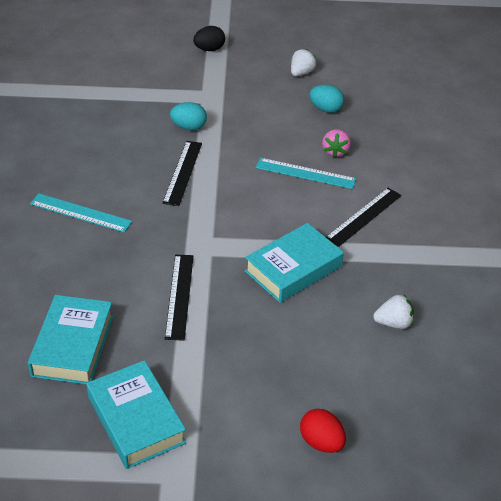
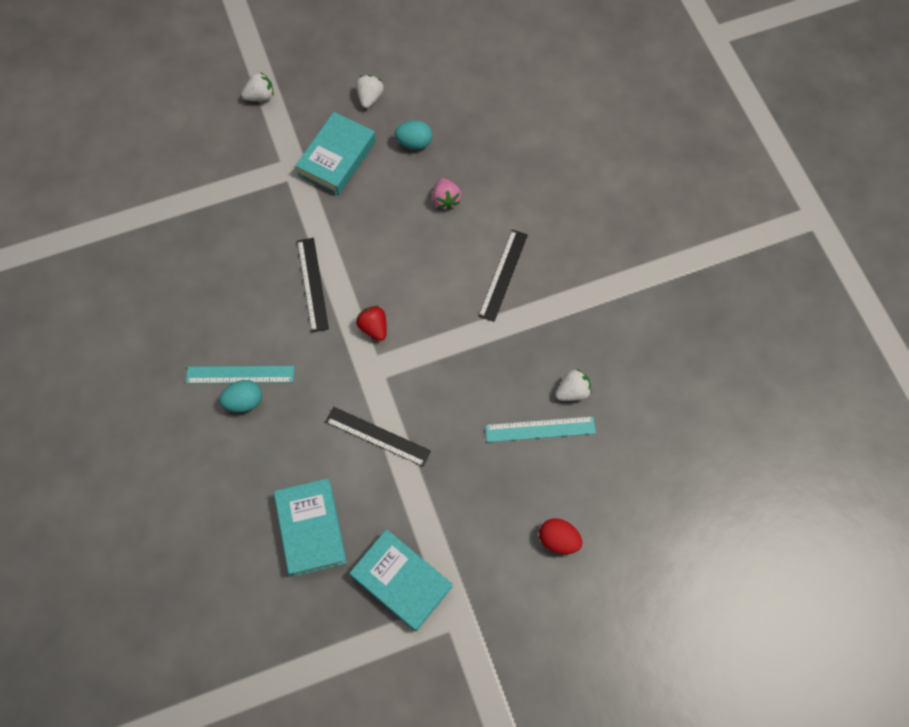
camera: 20 degrees left, 25 degrees up
black ruler [165,255,194,341] -> black ruler turned 45 degrees counterclockwise [325,407,431,467]
turquoise egg [170,102,207,130] -> turquoise egg moved to [219,380,262,412]
black egg [193,26,225,51] -> white strawberry [241,72,274,101]
turquoise book [245,223,344,303] -> turquoise book moved to [295,112,376,195]
turquoise ruler [256,158,356,189] -> turquoise ruler moved to [485,416,596,442]
none -> red strawberry [356,305,387,341]

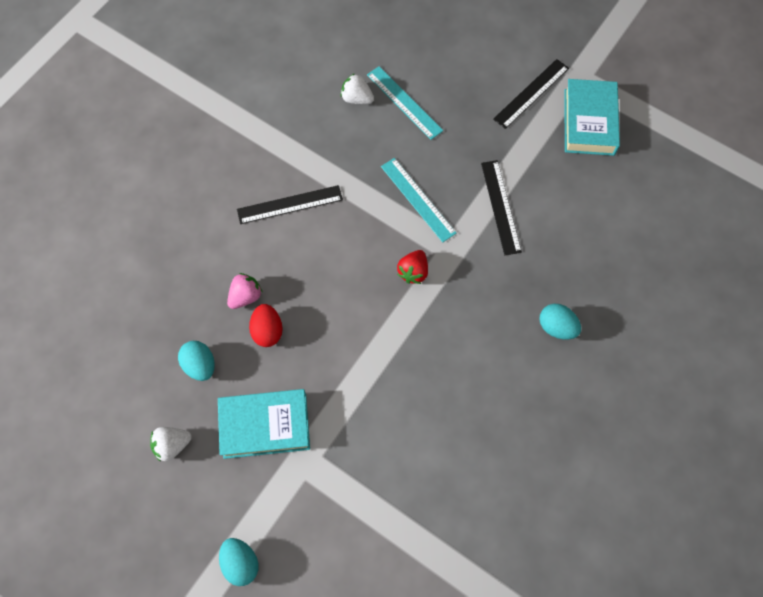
camera: 125 degrees left, 0 degrees up
turquoise ruler [186,366,294,384] -> turquoise ruler moved to [381,158,456,242]
white strawberry [241,72,274,101] -> turquoise egg [219,538,259,586]
turquoise book [274,479,347,577] -> none
black ruler [297,238,329,332] -> black ruler moved to [493,59,569,129]
red egg [539,518,582,554] -> red egg moved to [249,304,283,347]

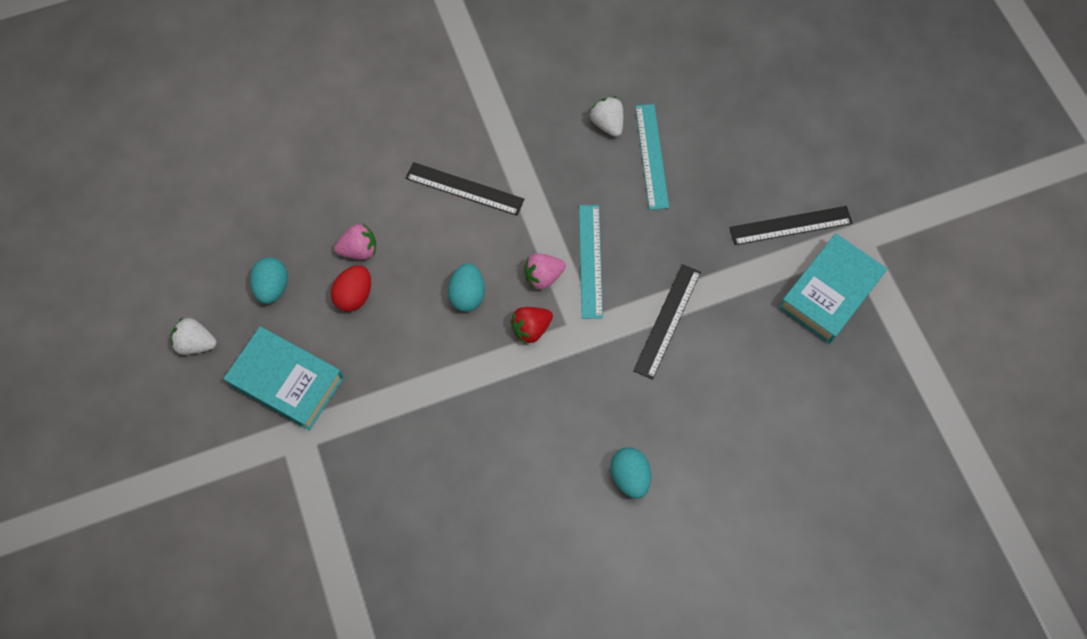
camera: 35 degrees right, 0 degrees up
turquoise egg [219,538,259,586] -> turquoise egg moved to [448,263,485,312]
none -> pink strawberry [524,253,566,290]

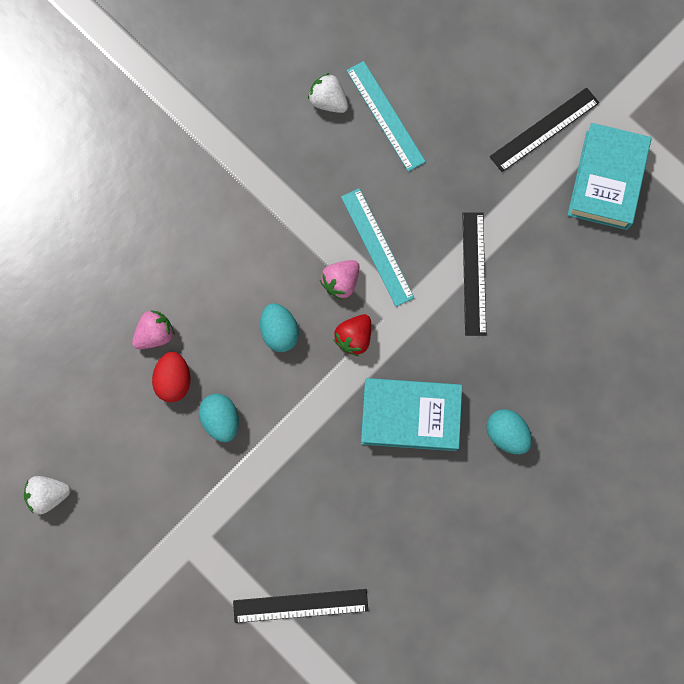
camera: 25 degrees left, 10 degrees up
turquoise book [223,327,344,430] -> turquoise book moved to [361,378,462,451]
turquoise egg [250,257,288,304] -> turquoise egg moved to [199,394,239,442]
black ruler [406,162,524,216] -> black ruler moved to [233,589,368,623]

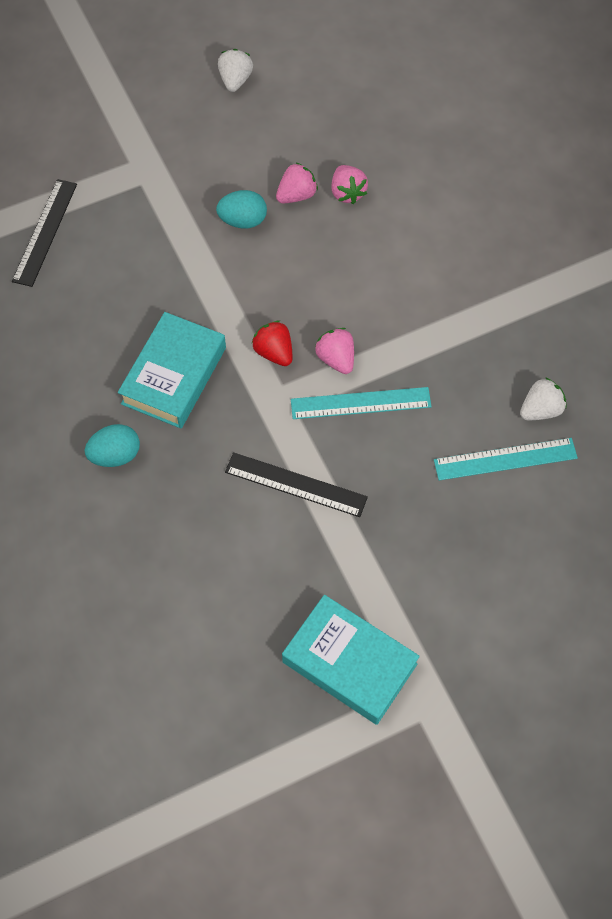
camera: 110 degrees right, 15 degrees down
red egg [152,352,190,402] -> pink strawberry [276,163,318,204]
turquoise egg [260,303,299,352] -> none
black ruler [490,87,599,172] -> none

